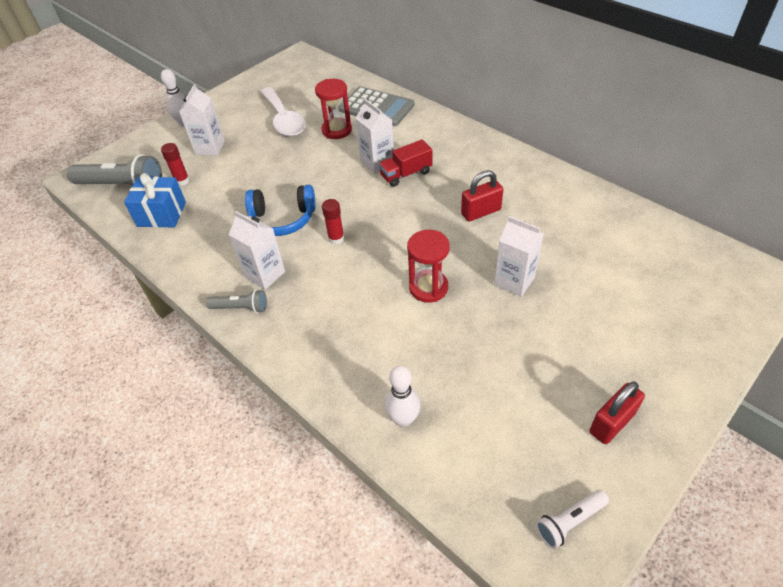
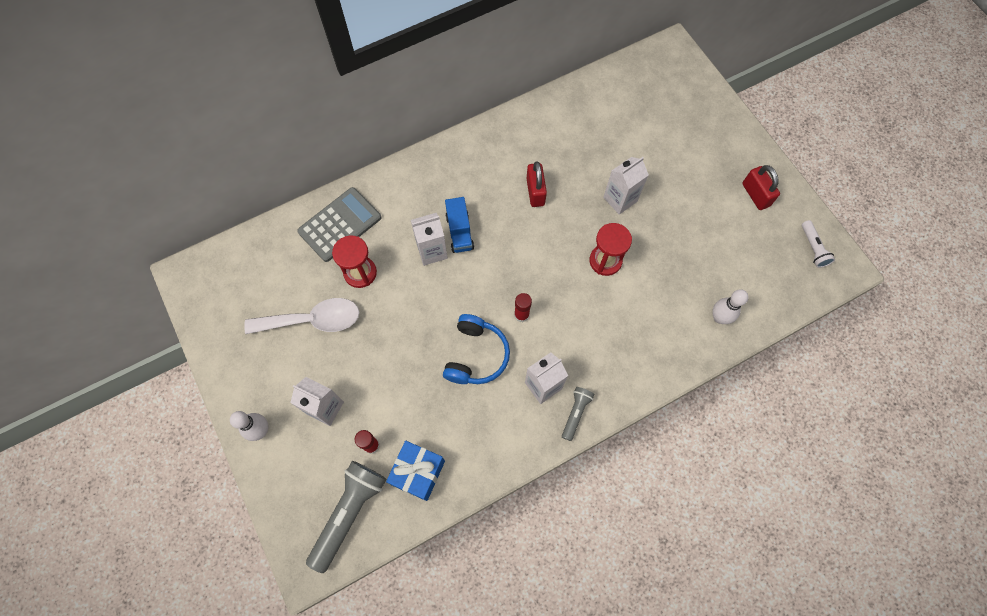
camera: 75 degrees left, 20 degrees up
red truck [379,139,433,187] -> blue truck [445,197,474,253]

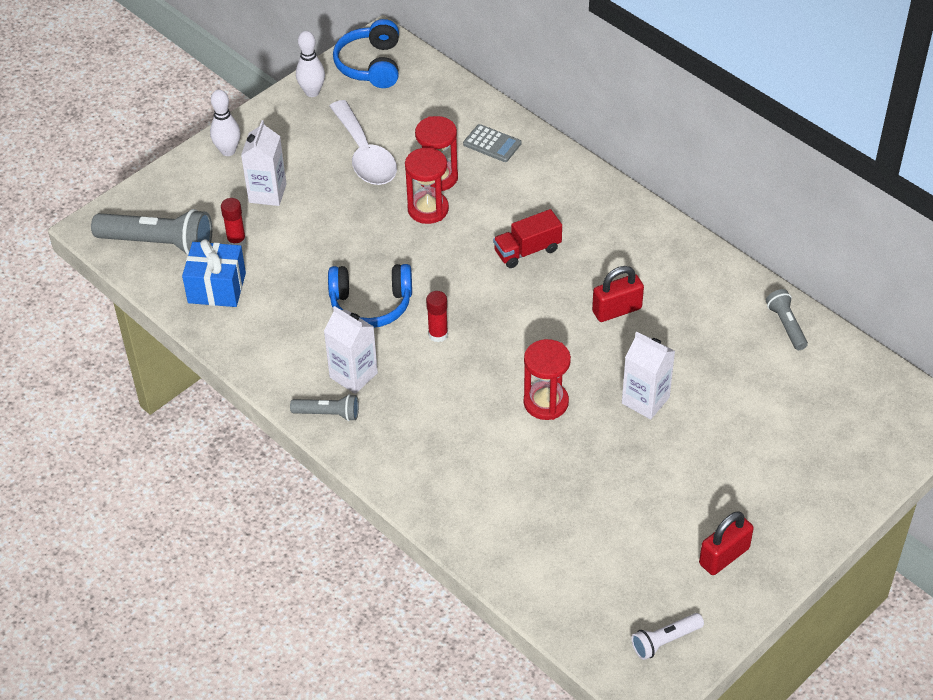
camera: 75 degrees right, 20 degrees down
grey calculator [297,187,381,262] -> grey calculator [463,124,522,162], size x0.56
white carton [411,213,448,266] -> none
blue truck [445,197,474,253] -> red truck [493,209,562,268]
white bowling pin [712,289,749,324] -> white bowling pin moved to [296,31,325,97]
none -> blue headphones [333,19,399,88]
none -> red hourglass [405,148,449,224]
none -> grey flashlight [766,289,808,350]

